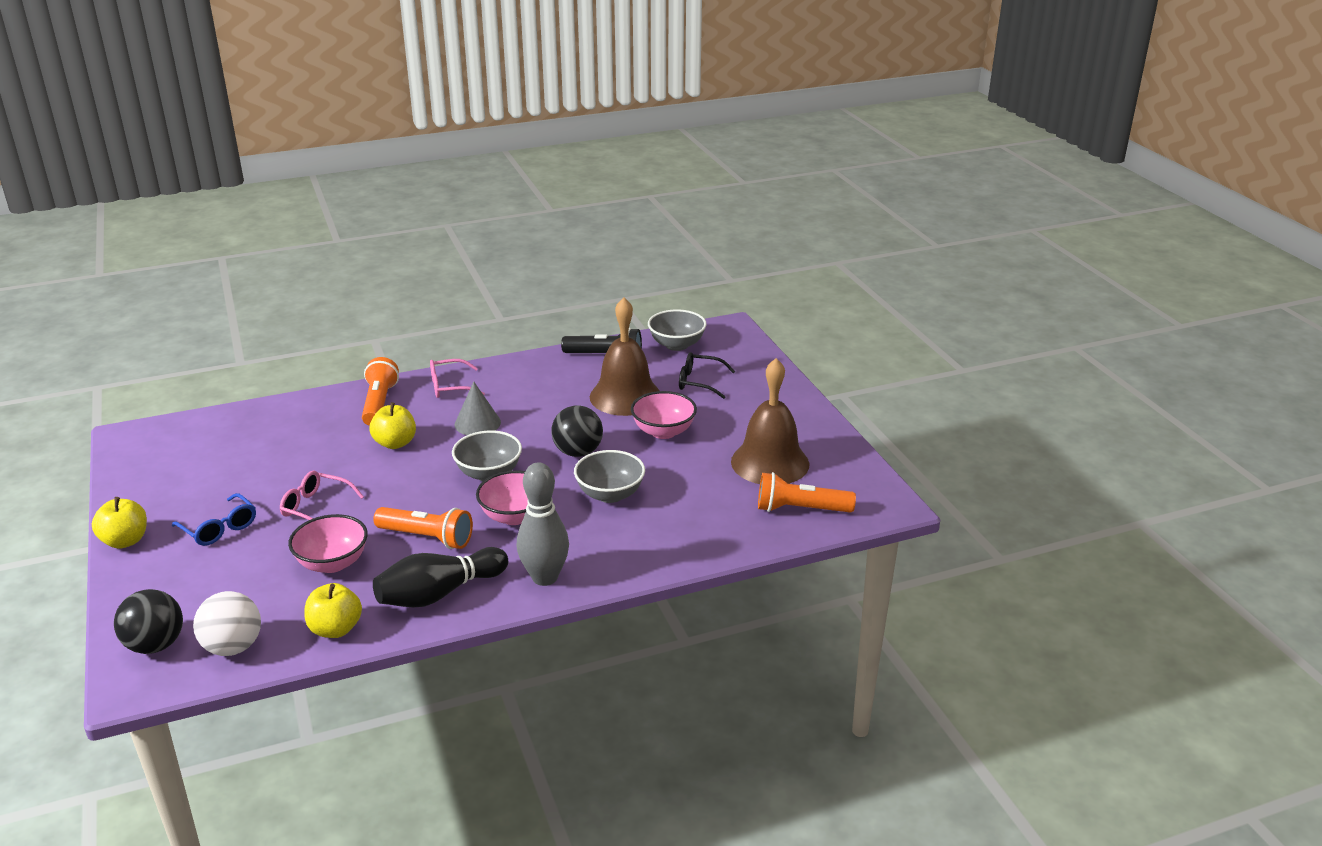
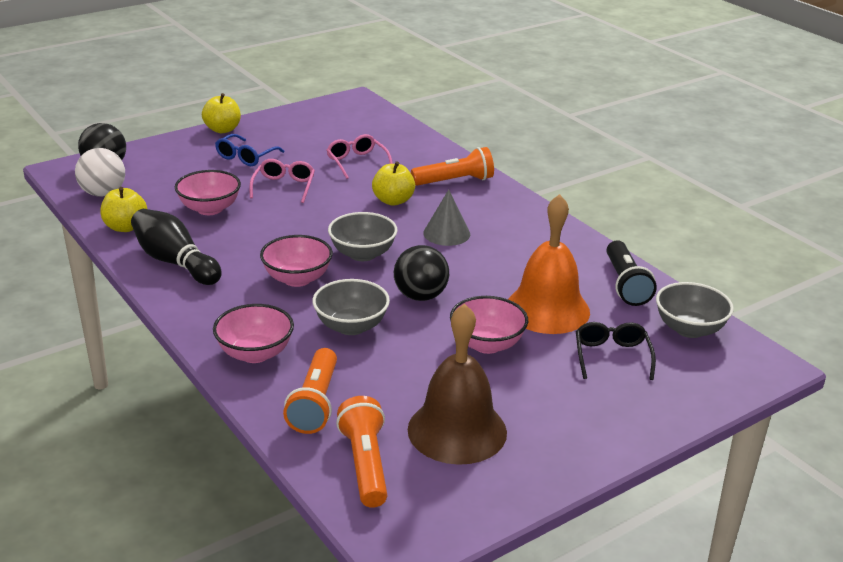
camera: 75 degrees right, 0 degrees up
orange flashlight [373,507,473,549] -> orange flashlight moved to [283,348,337,434]
pink glasses [430,359,485,398] -> pink glasses moved to [327,134,393,179]
grey bowling pin [517,463,569,586] -> none
brown bell [590,297,659,416] -> orange bell [508,194,590,334]
none -> pink bowl [213,304,294,363]

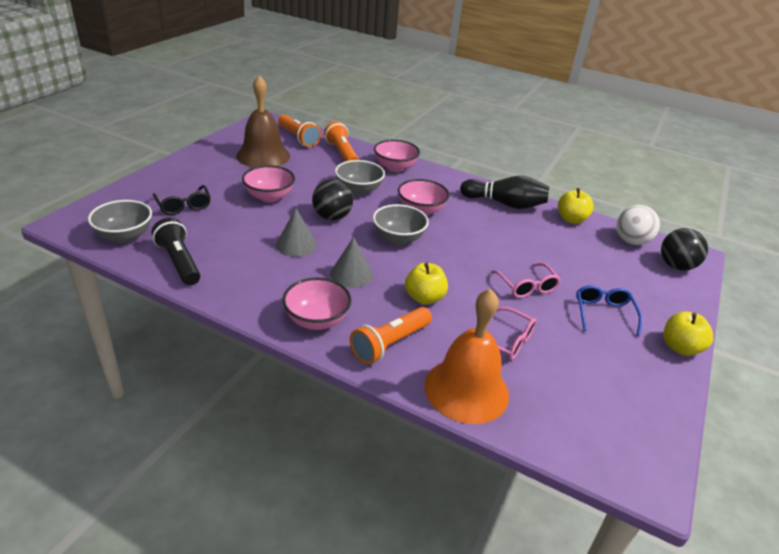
camera: 150 degrees right, 5 degrees up
pink bowl [175,170,241,215] -> pink bowl moved to [283,278,352,330]
orange bell [508,194,590,334] -> orange bell moved to [425,288,509,424]
none -> grey cone [276,208,317,257]

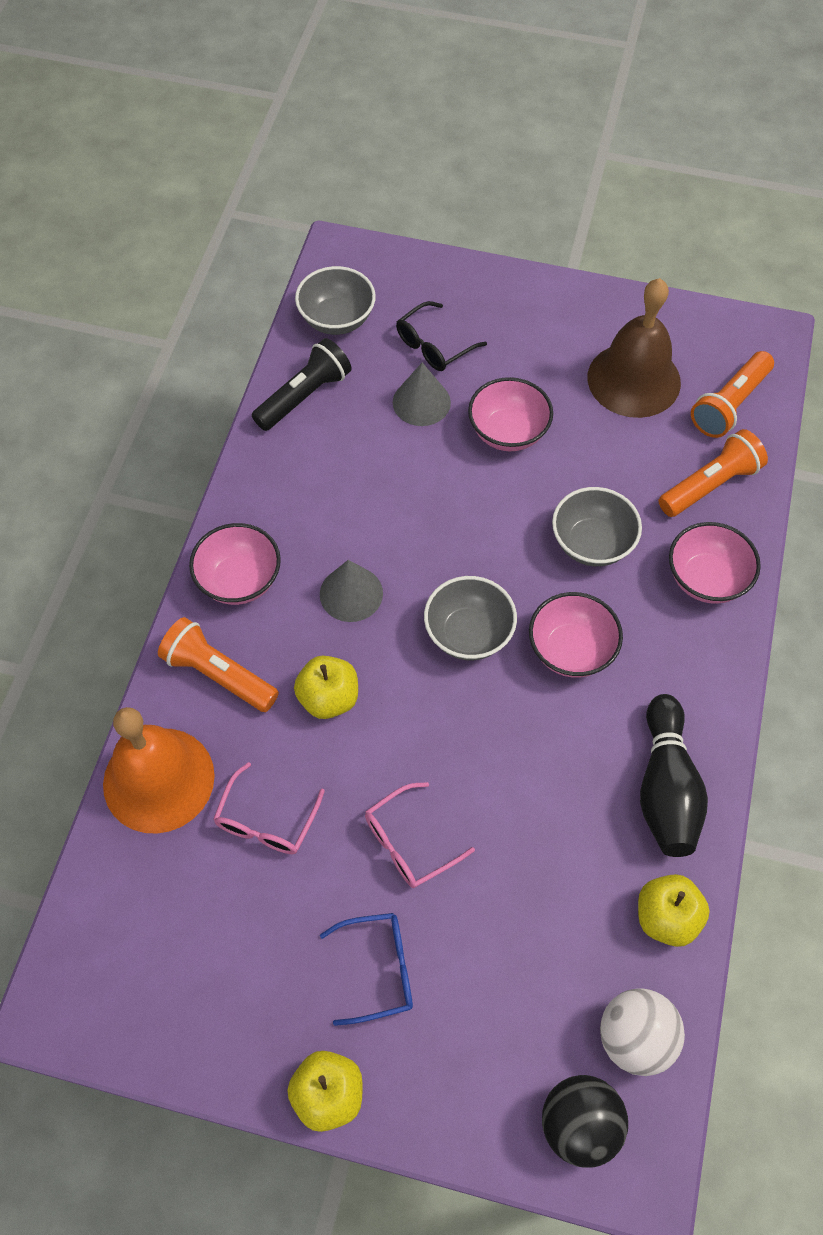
camera: 80 degrees right, 25 degrees up
grey cone [276,208,317,257] -> grey cone moved to [393,363,451,426]
black ball [312,179,353,220] -> none

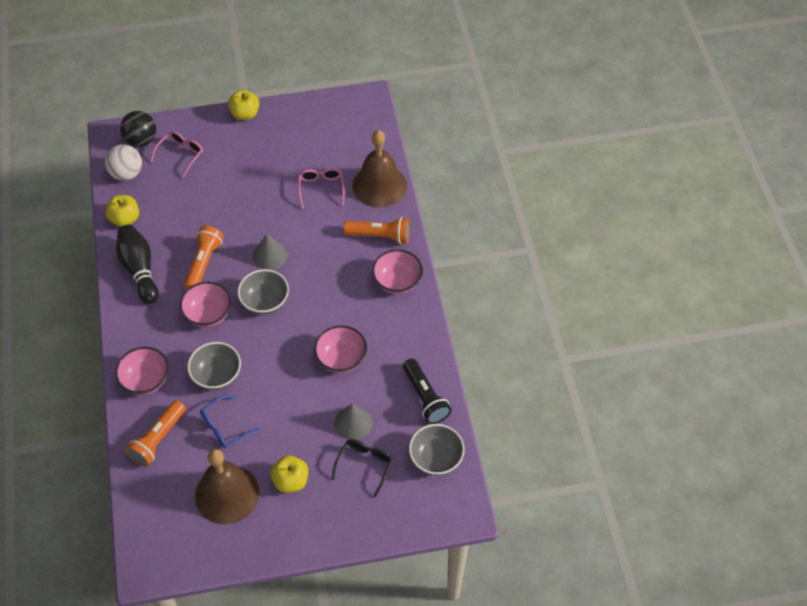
camera: 155 degrees right, 5 degrees down
orange bell [103,707,215,834] -> brown bell [352,130,407,208]
black flashlight [252,338,352,431] -> black flashlight turned 45 degrees counterclockwise [403,358,451,424]
yellow apple [294,656,358,719] -> yellow apple moved to [270,455,308,493]
grey cone [320,560,383,622] -> grey cone moved to [253,234,288,270]
blue glasses [320,913,413,1026] -> blue glasses moved to [200,395,261,448]
pink glasses [365,782,475,888] -> pink glasses moved to [150,131,203,178]
pink bowl [468,377,553,451] -> pink bowl moved to [314,325,367,373]
orange flashlight [691,351,774,438] -> orange flashlight moved to [184,226,224,289]

